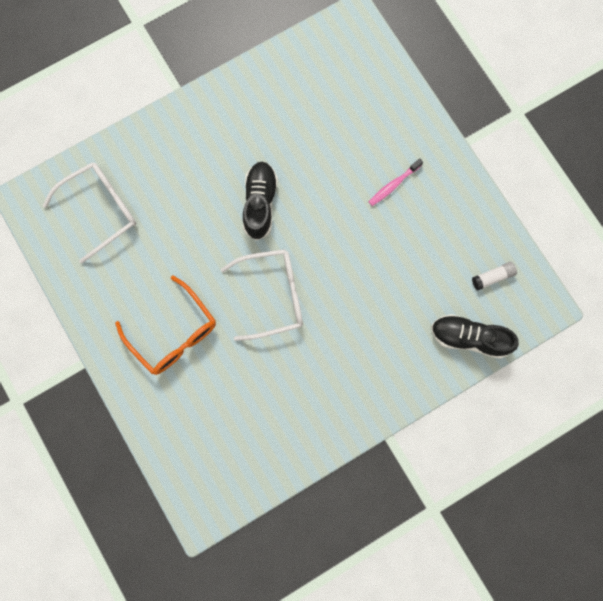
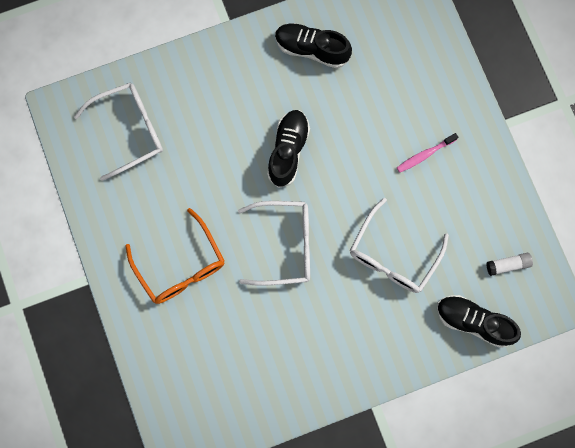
camera: 10 degrees right, 0 degrees up
none -> black shoe [275,23,352,68]
none -> white glasses [350,198,449,293]

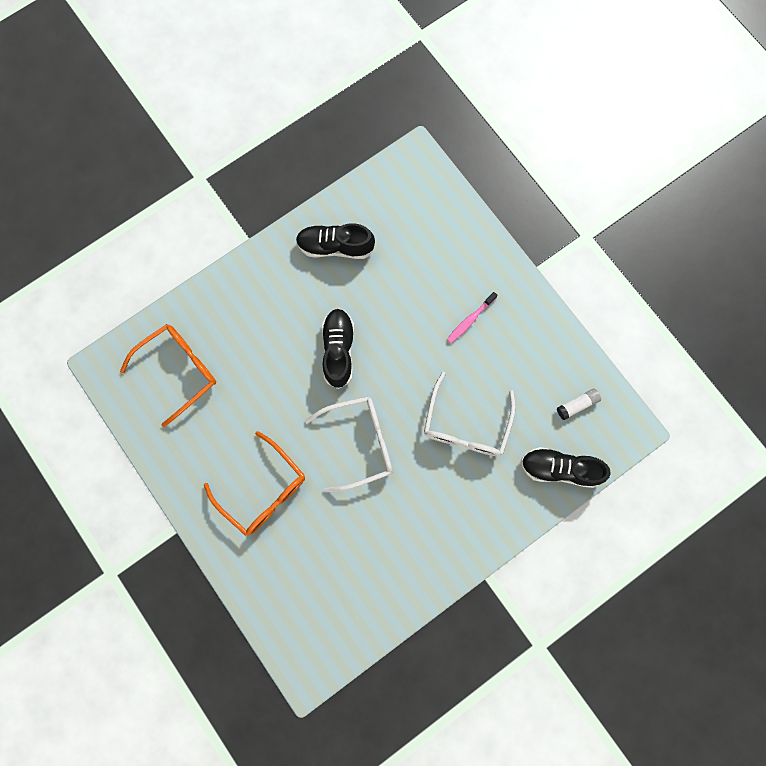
camera: 15 degrees left, 0 degrees up
white glasses [74,83,163,181] -> orange glasses [120,324,216,427]

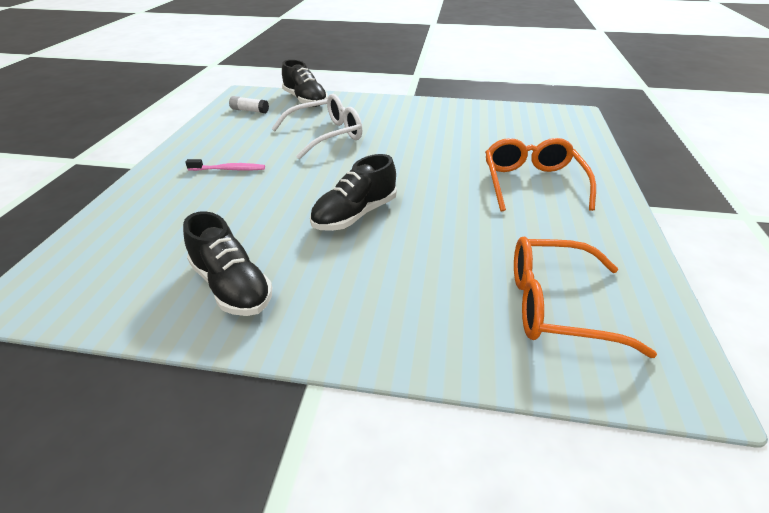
camera: 135 degrees left, 40 degrees down
white glasses [305,396,393,492] -> none

